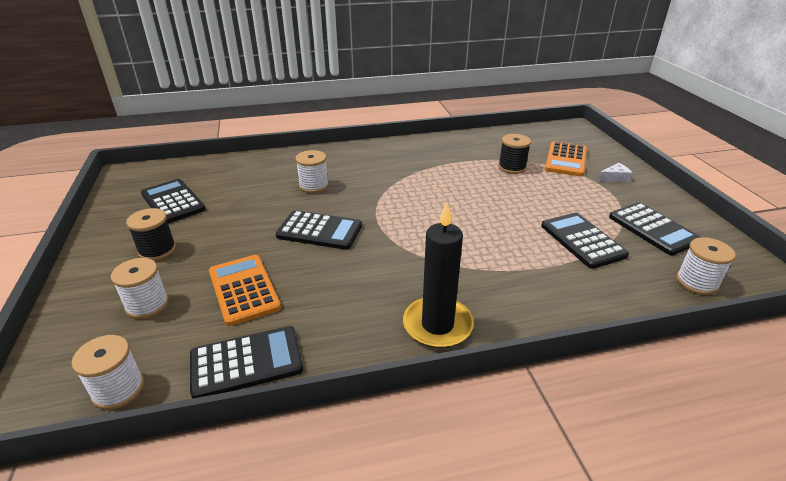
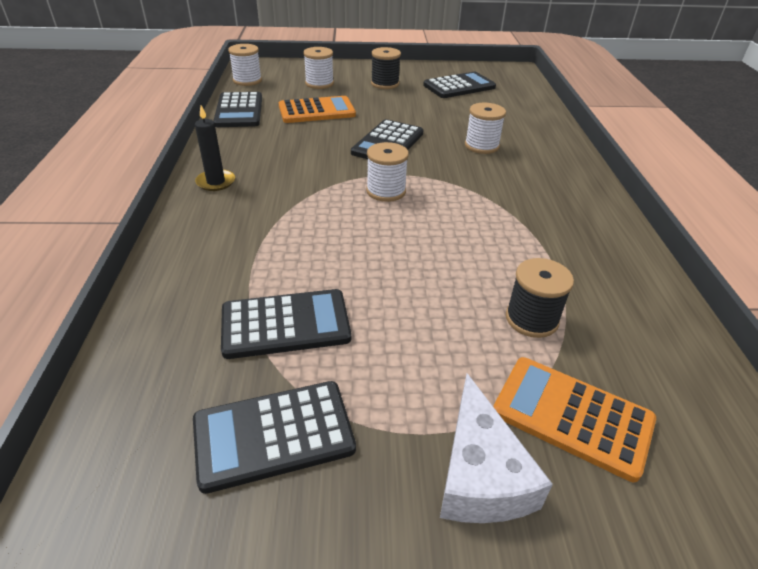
camera: 100 degrees right, 5 degrees up
black candle [403,202,474,348] -> black candle [195,106,235,191], size x0.60
white cheese [598,163,632,182] -> white cheese [440,373,553,523], size x1.87
white spool [676,237,736,295] -> white spool moved to [366,142,409,202]

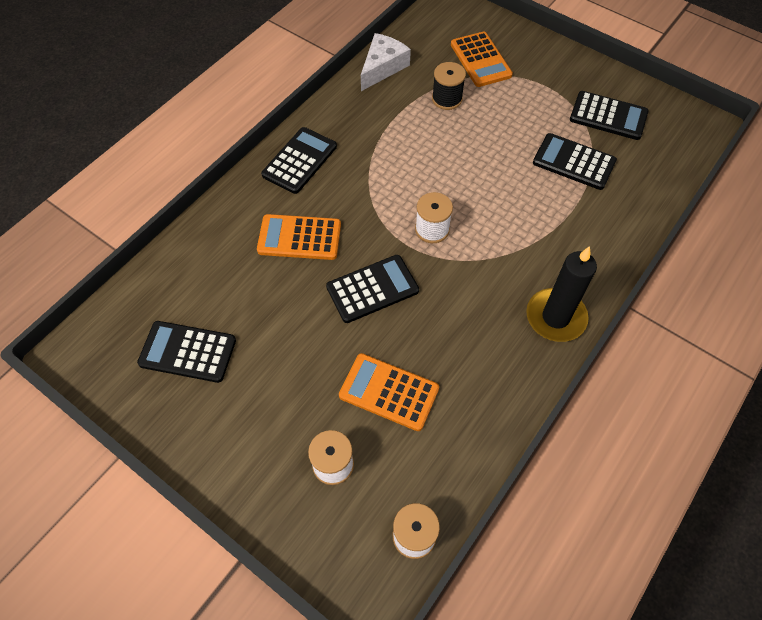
camera: 140 degrees left, 20 degrees up
black candle [195,106,235,191] -> black candle [526,246,597,342], size x1.67
black calculator [213,92,262,127] -> black calculator moved to [261,127,337,194]
black spool [371,47,401,89] -> none
white cheese [440,373,553,523] -> white cheese moved to [361,33,411,91]
white spool [465,103,506,154] -> orange calculator [257,214,341,260]

